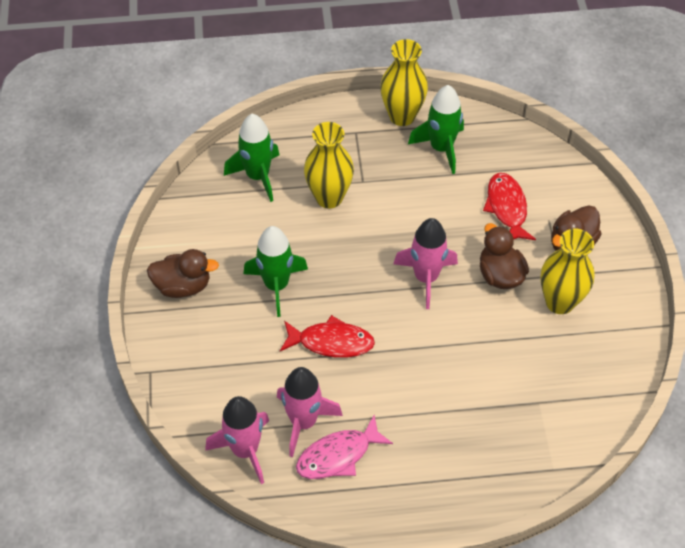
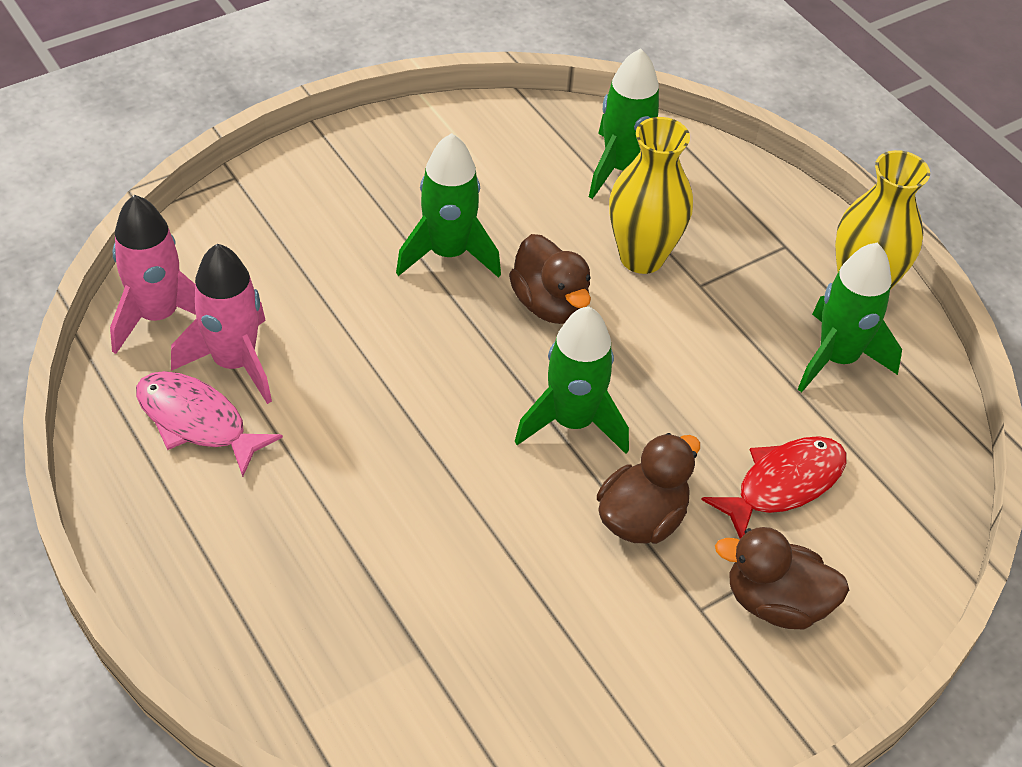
camera: 60 degrees right, 5 degrees down
brown duck [147,249,219,298] -> brown duck moved to [509,234,591,324]
red fish [280,315,375,358] -> none
pink rocket [394,218,458,309] -> green rocket [515,306,629,454]
yellow vase [541,229,595,314] -> none

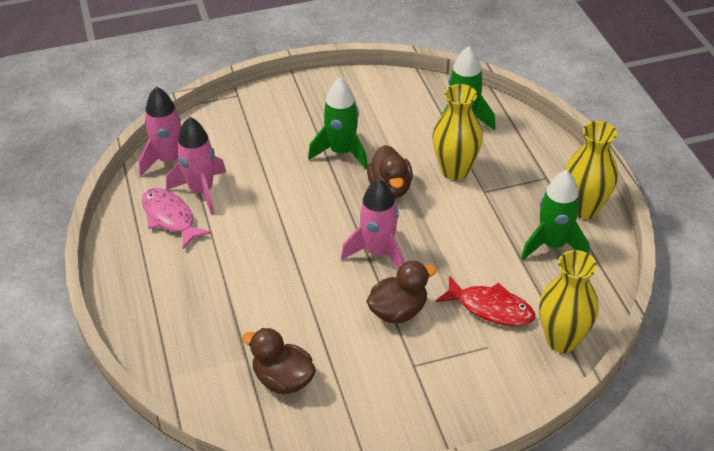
camera: 20 degrees right, 5 degrees down
green rocket [515,306,629,454] -> pink rocket [341,178,404,269]
red fish [701,436,847,539] -> red fish turned 45 degrees clockwise [436,276,535,326]
brown duck [715,527,849,630] -> brown duck moved to [242,328,316,395]
none -> yellow vase [539,250,599,353]

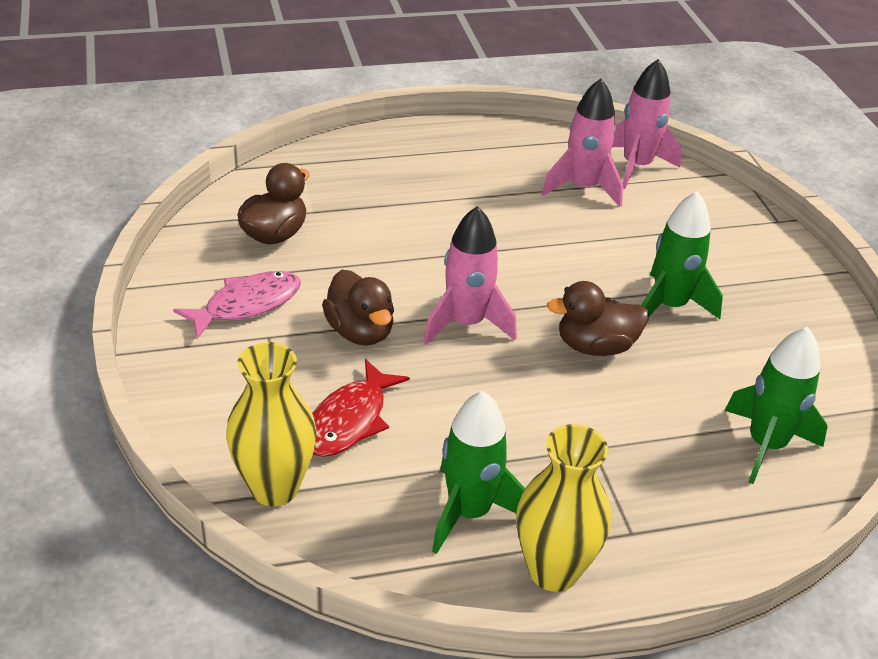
camera: 90 degrees right, 5 degrees down
pink fish [142,188,212,249] -> pink fish moved to [173,271,301,339]
yellow vase [432,84,483,180] -> none

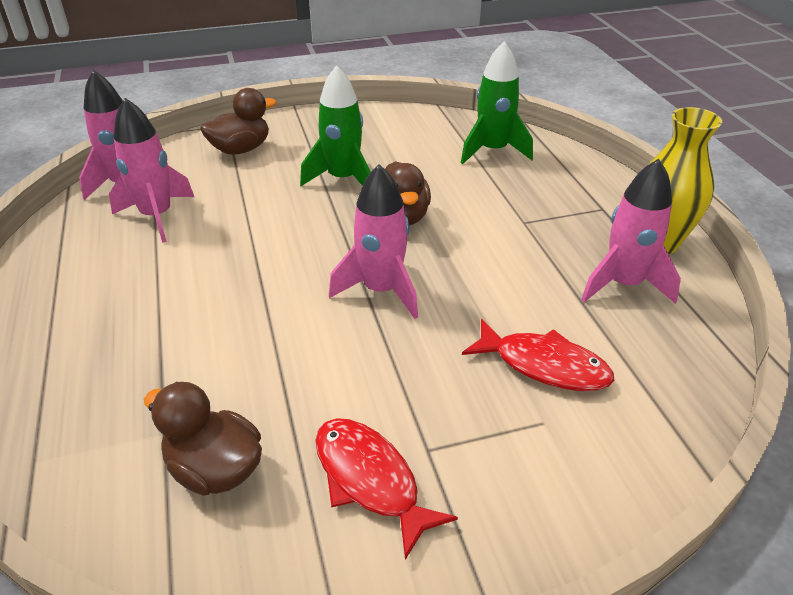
camera: 90 degrees left, 0 degrees up
pink fish [173,271,301,339] -> red fish [315,418,458,560]
yellow vase [226,342,317,506] -> none
brown duck [322,270,394,346] -> brown duck moved to [200,88,277,155]
green rocket [432,391,525,554] -> pink rocket [581,159,681,304]

